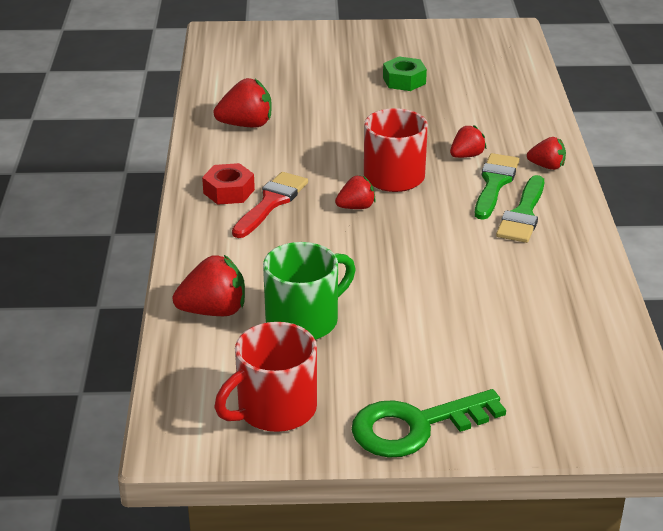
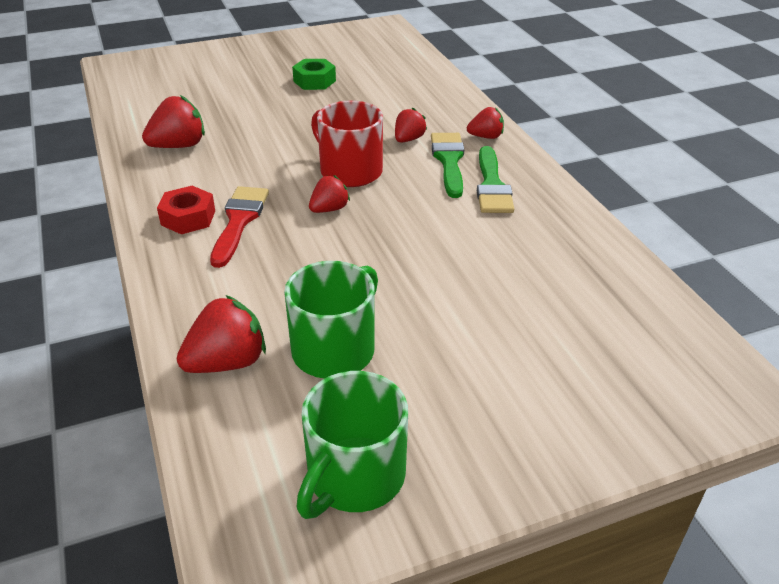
camera: 20 degrees left, 5 degrees up
red mug [214,322,317,432] -> green mug [296,371,408,519]
green key [352,389,506,458] -> none

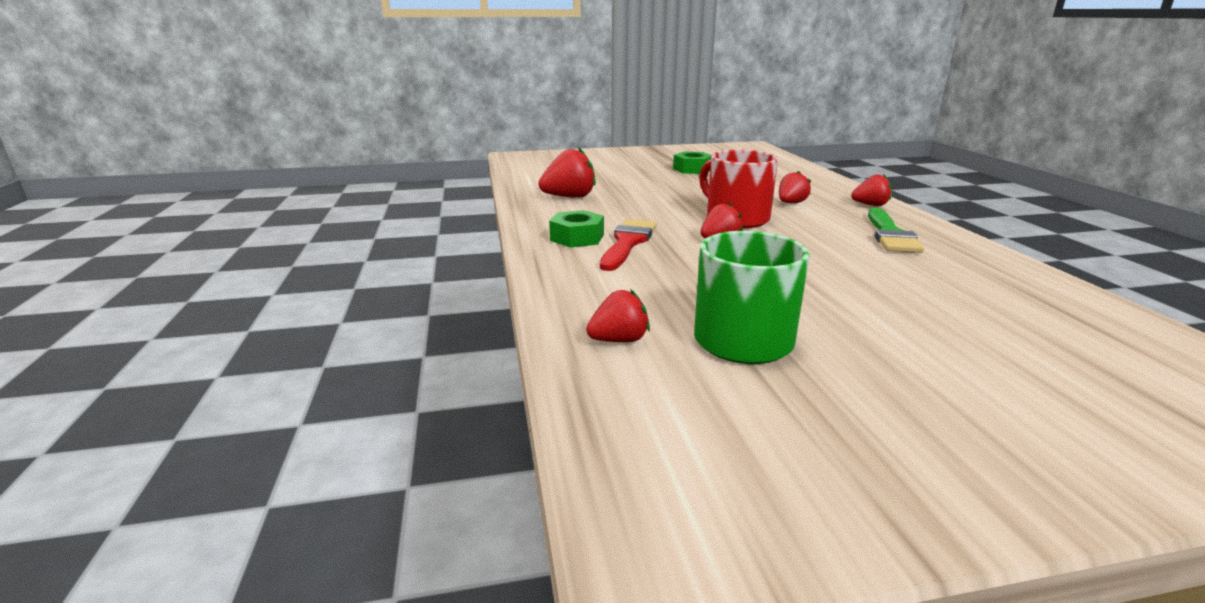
camera: 10 degrees right, 15 degrees down
red nut [157,186,215,234] -> green nut [549,210,604,248]
red strawberry [177,295,266,373] -> red strawberry [586,289,650,342], size x0.63
green mug [296,371,408,519] -> none
green brush [431,133,464,198] -> none

